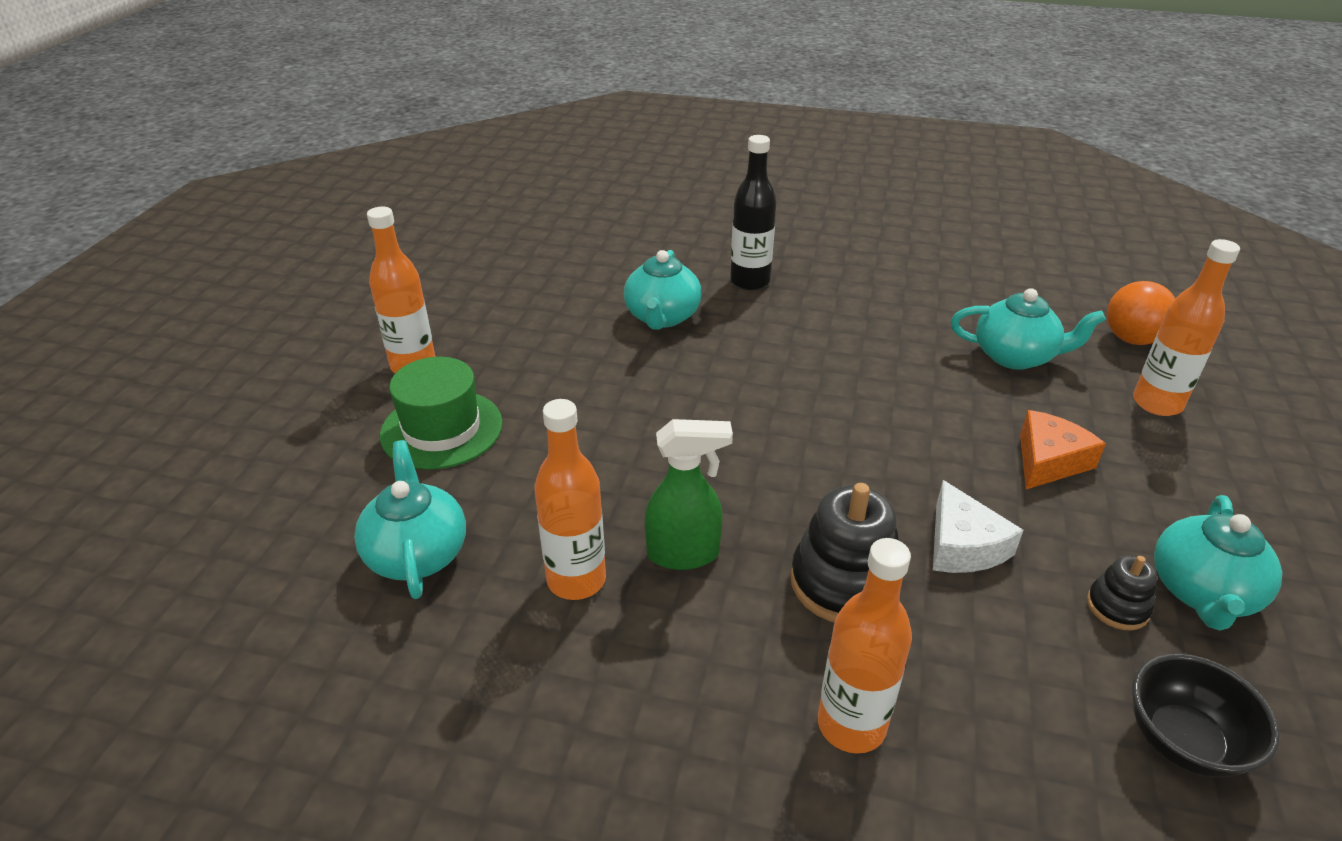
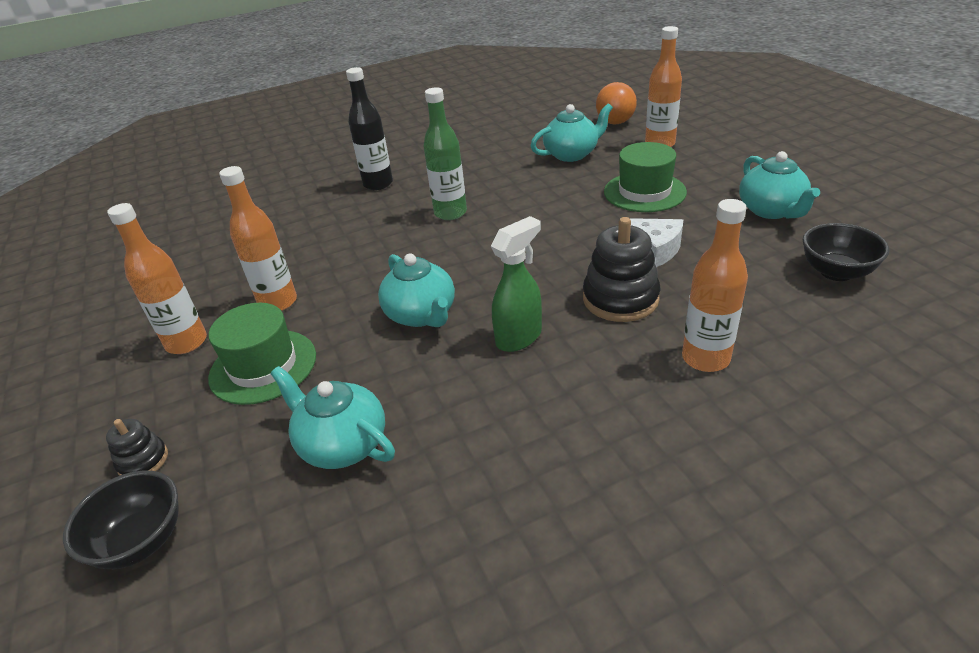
camera: 35 degrees left, 0 degrees up
orange bottle [534,399,606,600] -> orange bottle moved to [219,166,297,311]
turquoise teapot [624,250,702,330] -> turquoise teapot moved to [378,254,455,327]
orange cheese [1020,410,1106,489] -> green hat [604,142,687,212]
black stacking toy [1087,555,1157,630] -> black stacking toy moved to [106,419,168,476]
none -> black bowl [63,470,179,569]
none -> green bottle [423,87,467,220]

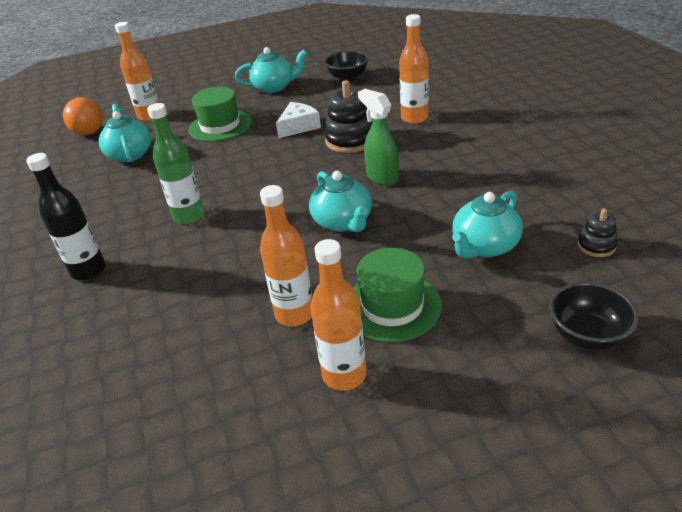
camera: 85 degrees left, 0 degrees up
black stacking toy [106,419,168,476] -> black stacking toy moved to [577,209,617,257]
turquoise teapot [378,254,455,327] -> turquoise teapot turned 90 degrees clockwise [309,171,372,232]

